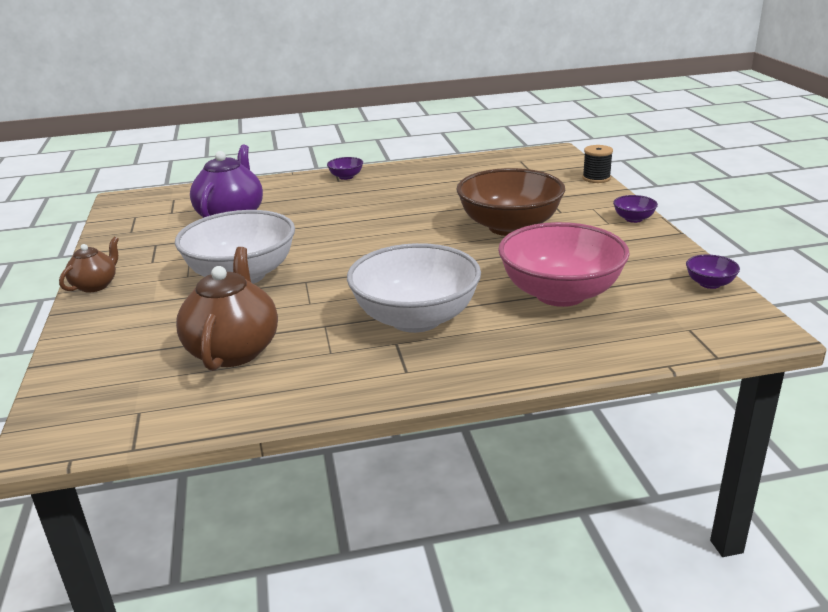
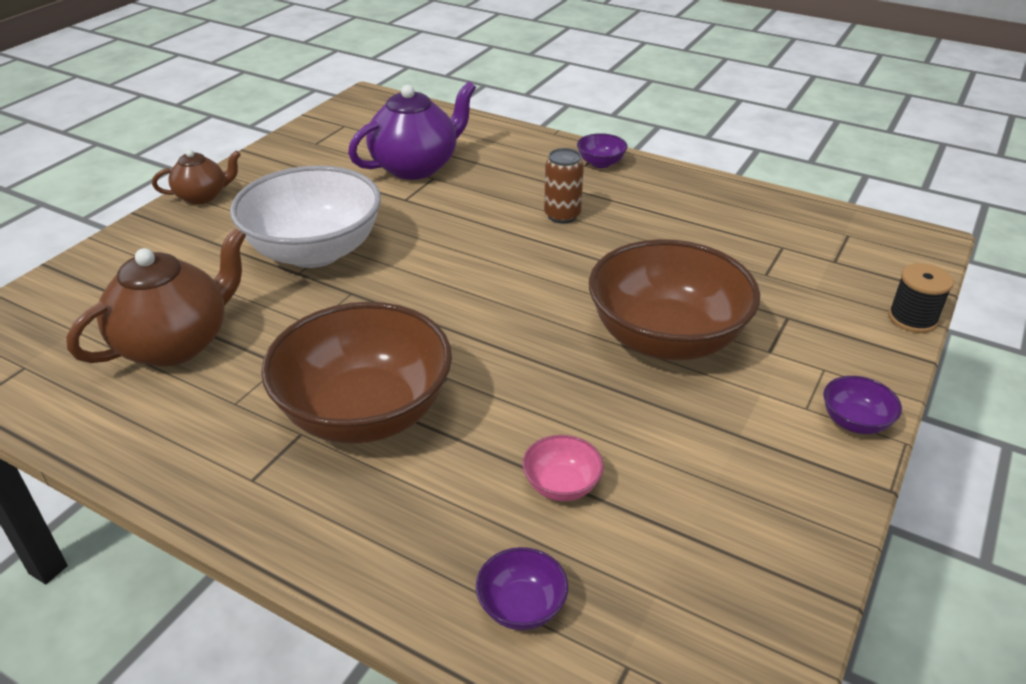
camera: 40 degrees right, 10 degrees up
white bowl [347,243,481,333] -> brown bowl [261,302,452,444]
pink bowl [498,222,630,307] -> pink bowl [522,435,604,501], size x0.41
purple bowl [686,255,740,289] -> purple bowl moved to [476,547,568,630]
none -> brown can [544,148,584,224]

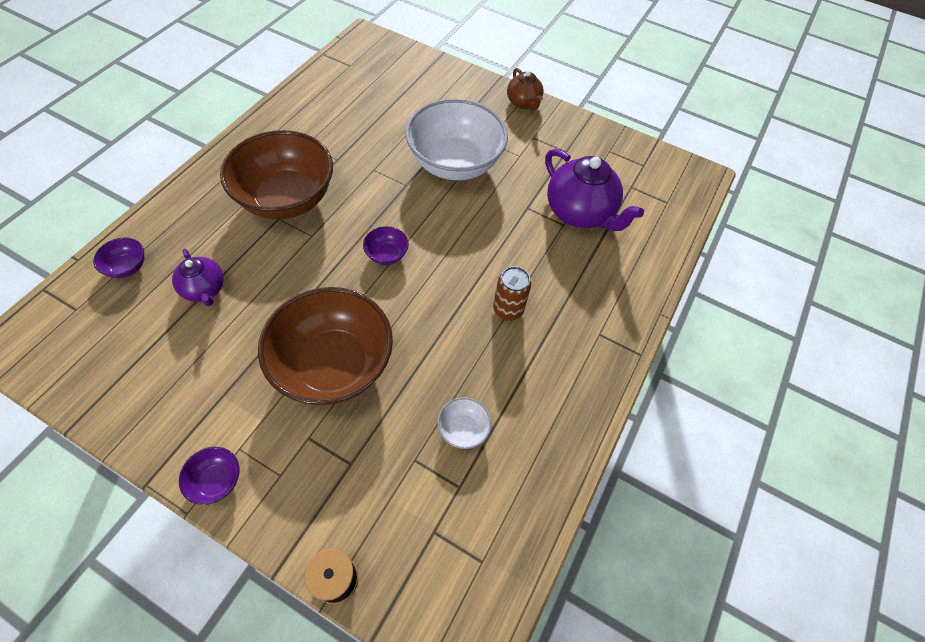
camera: 85 degrees right, 20 degrees up
brown teapot [66,228,246,367] -> none
pink bowl [522,435,604,501] -> purple teapot [172,249,224,306]
purple bowl [577,133,628,168] -> purple bowl moved to [363,226,409,265]
none -> white bowl [437,397,492,449]

